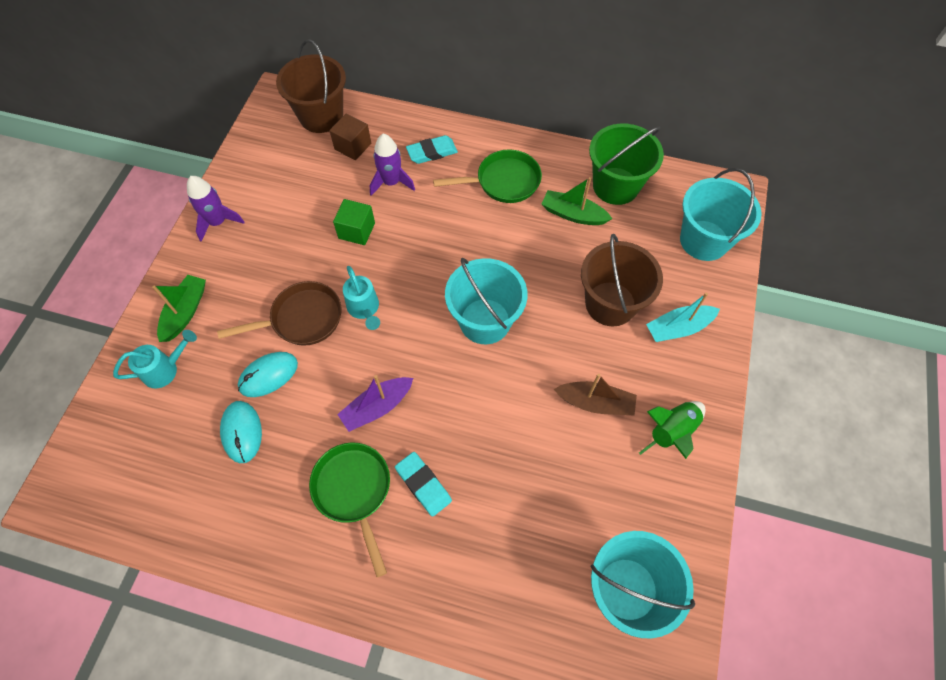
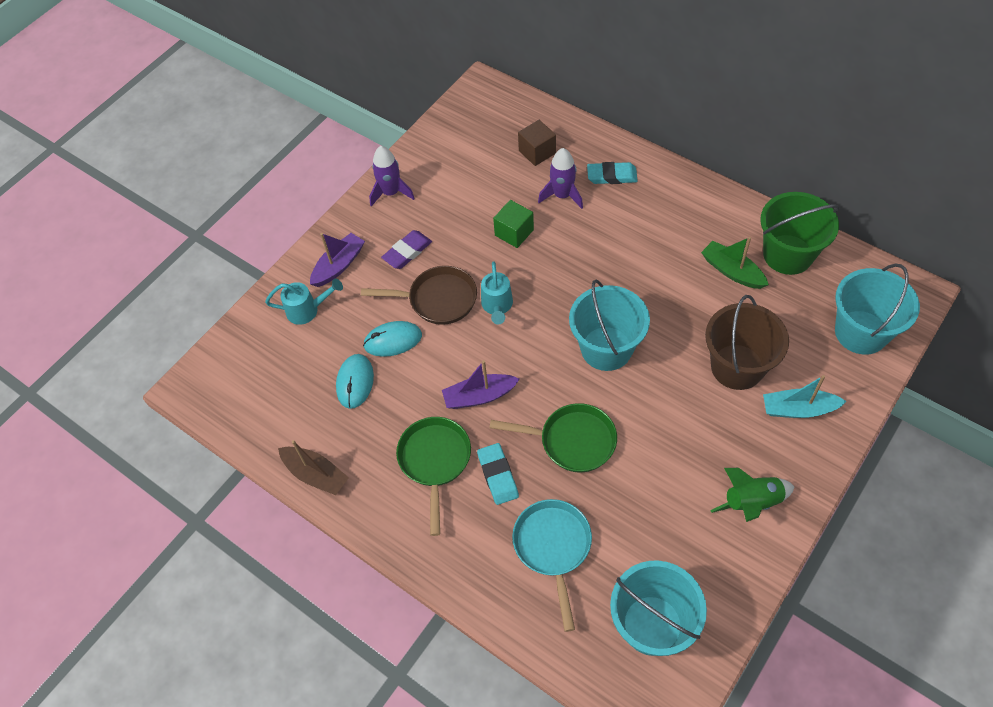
camera: 25 degrees right, 5 degrees down
green boat [152,275,206,342] -> purple boat [310,233,365,287]
brown bucket [276,39,346,133] -> none
green pan [433,149,542,203] -> green pan moved to [489,403,617,473]
brown boat [554,374,637,416] -> brown boat moved to [278,440,349,495]
none -> purple eraser [381,230,432,269]
none -> turquoise pan [512,499,592,632]

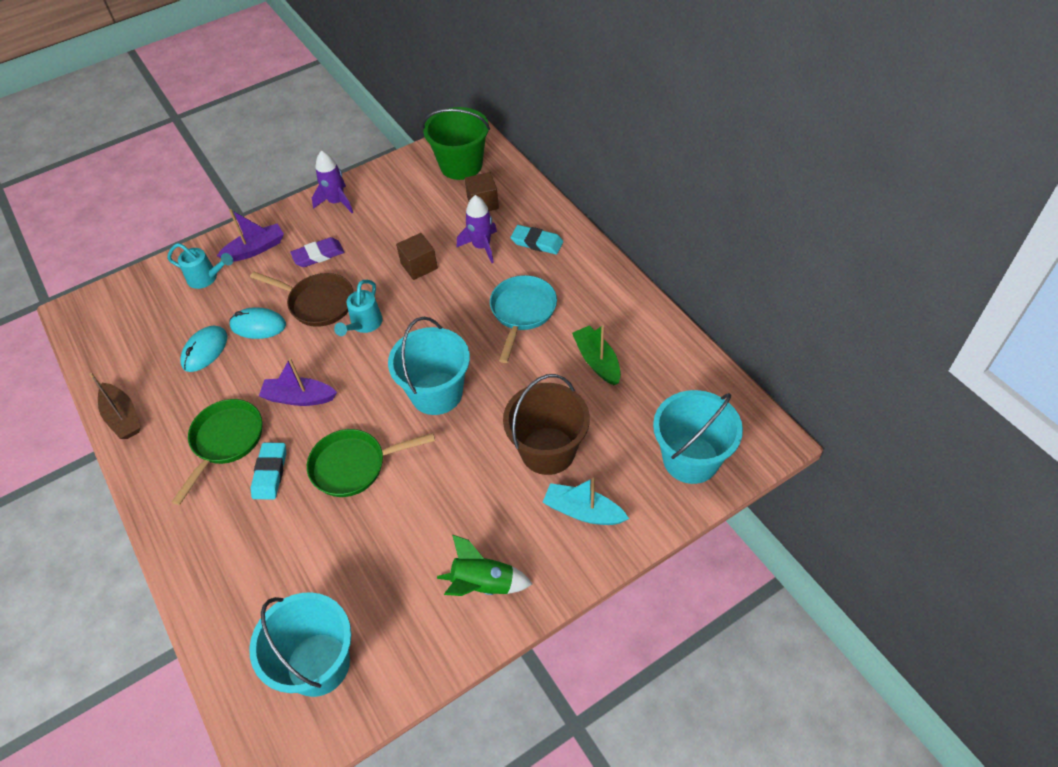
camera: 20 degrees right, 5 degrees down
green pan [489,403,617,473] -> green pan turned 135 degrees clockwise [307,429,435,497]
green cube [493,200,534,248] -> brown cube [396,233,438,280]
turquoise pan [512,499,592,632] -> turquoise pan moved to [490,275,557,363]
green bucket [760,192,840,275] -> green bucket moved to [422,107,490,180]

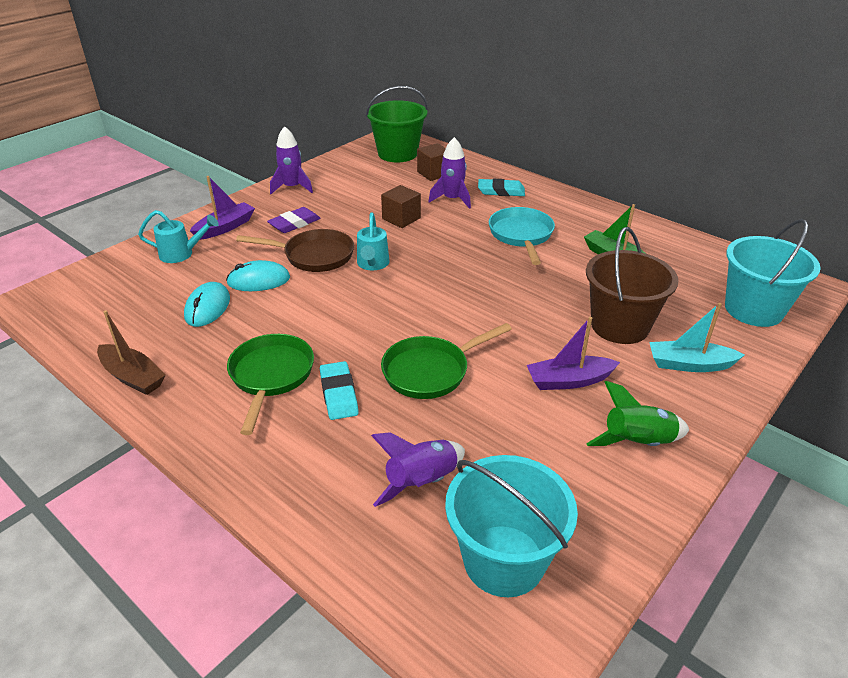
camera: 20 degrees left, 15 degrees down
purple boat [259,358,337,406] -> purple boat moved to [527,317,620,390]
turquoise bucket [388,317,470,415] -> none
none -> purple rocket [371,432,465,507]

